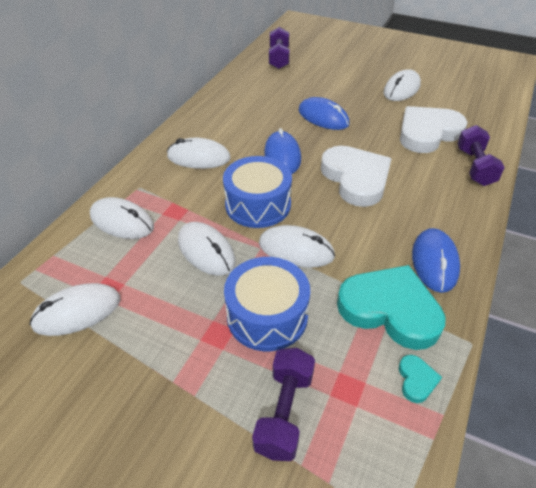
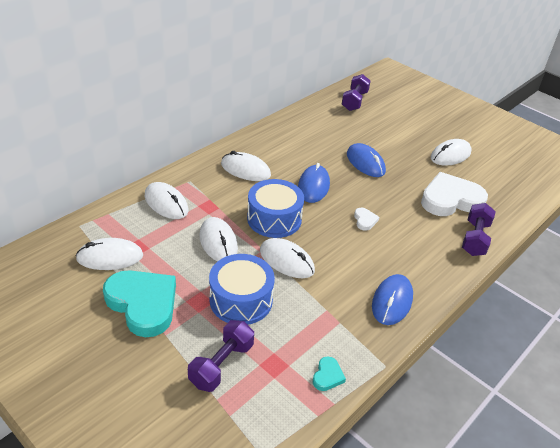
camera: 15 degrees right, 5 degrees down
white heart [321,146,392,207] -> white heart [354,208,379,231], size x0.41
turquoise heart [337,265,446,350] -> turquoise heart moved to [103,270,176,337]

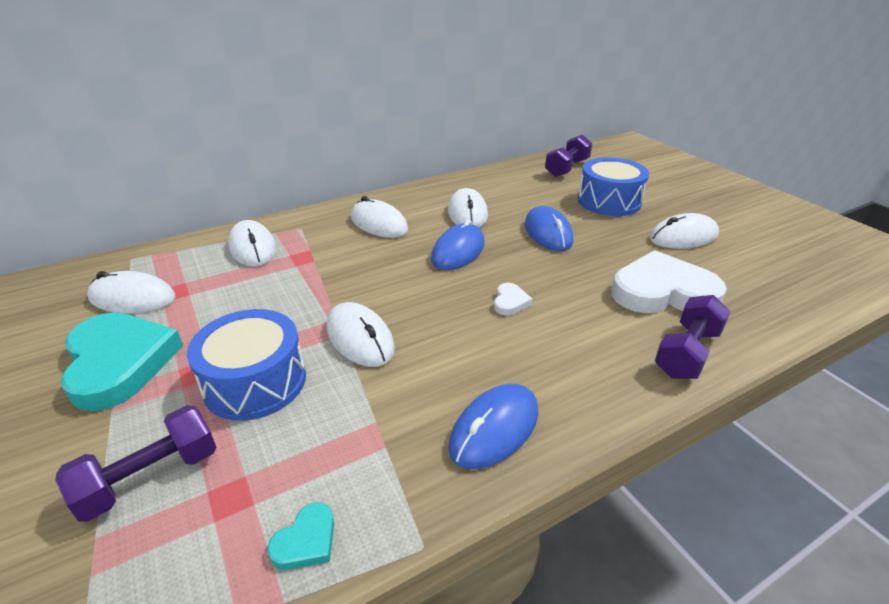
camera: 20 degrees right, 5 degrees down
white mouse [200,217,238,262] -> white mouse moved to [448,188,488,228]
blue drum [247,179,304,238] -> blue drum moved to [578,157,649,216]

